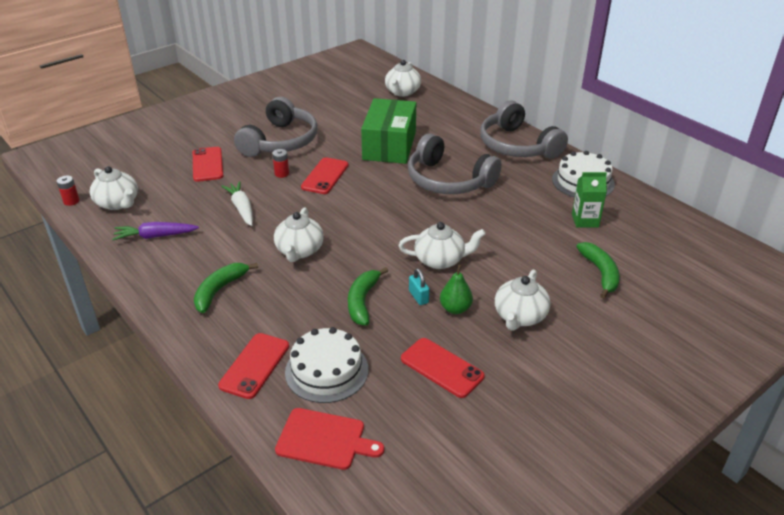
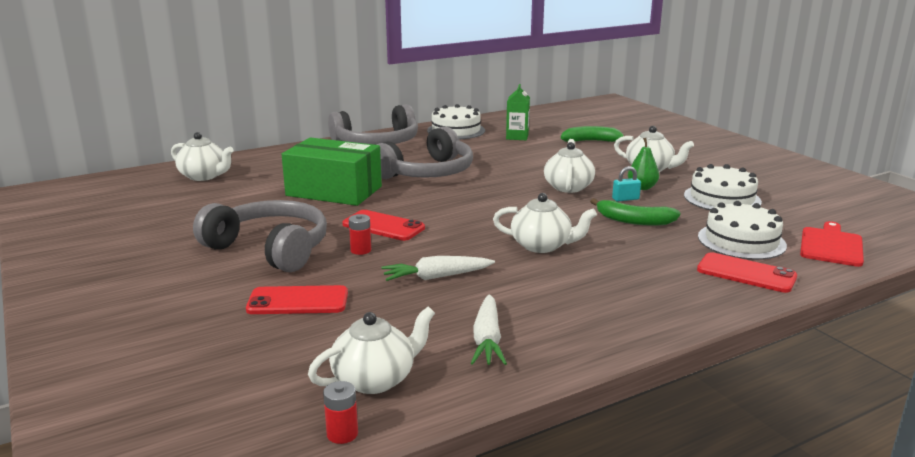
camera: 80 degrees left, 15 degrees down
purple carrot [112,222,199,240] -> white carrot [471,294,507,365]
green banana [194,263,258,313] -> none
red phone [401,338,485,398] -> white cake [684,164,762,210]

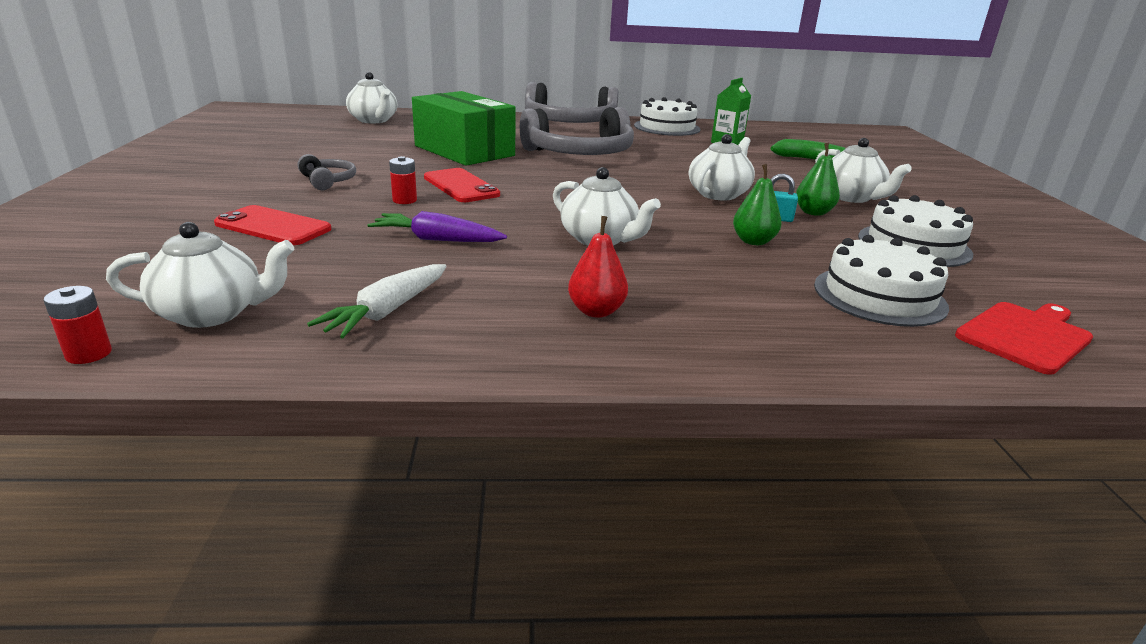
camera: 25 degrees right, 5 degrees up
grey headphones [193,200,327,272] -> grey headphones [298,154,356,190], size x0.45
white carrot [381,256,495,281] -> purple carrot [367,211,507,242]
green banana [590,198,681,226] -> green pear [733,164,782,245]
red phone [697,252,797,293] -> none
none -> red pear [568,216,628,318]

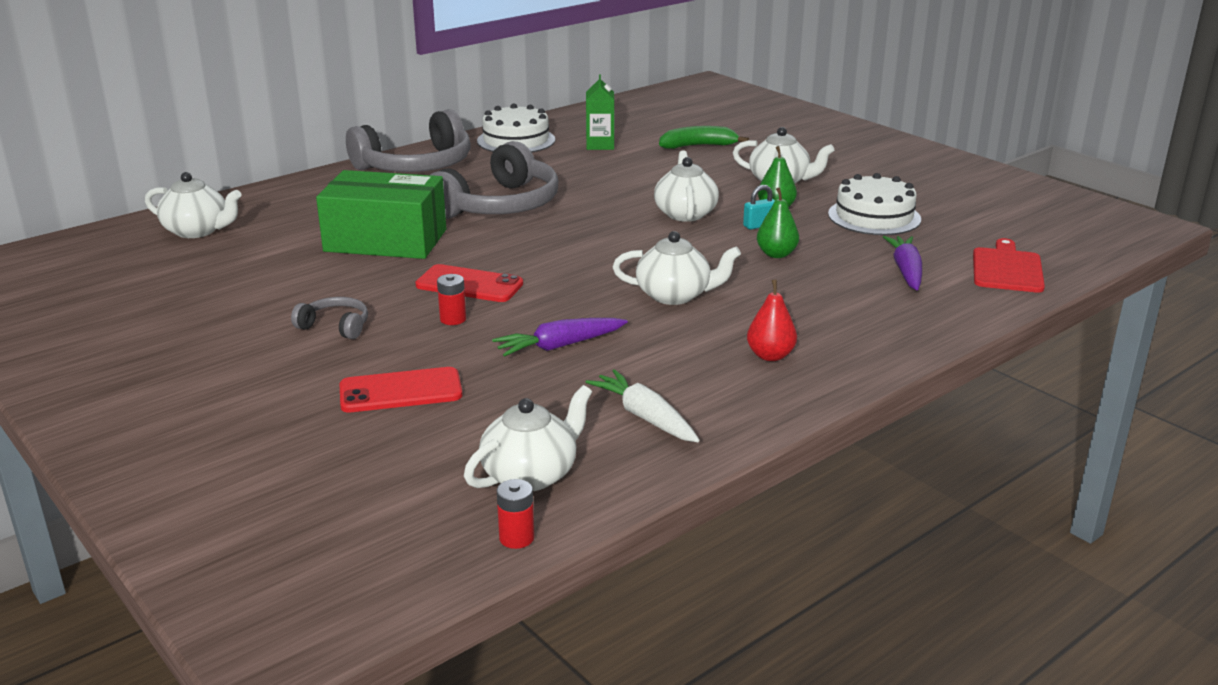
camera: 35 degrees left, 0 degrees up
white carrot [307,264,447,339] -> white carrot turned 150 degrees clockwise [586,369,700,442]
white cake [814,235,949,327] -> purple carrot [883,236,922,290]

